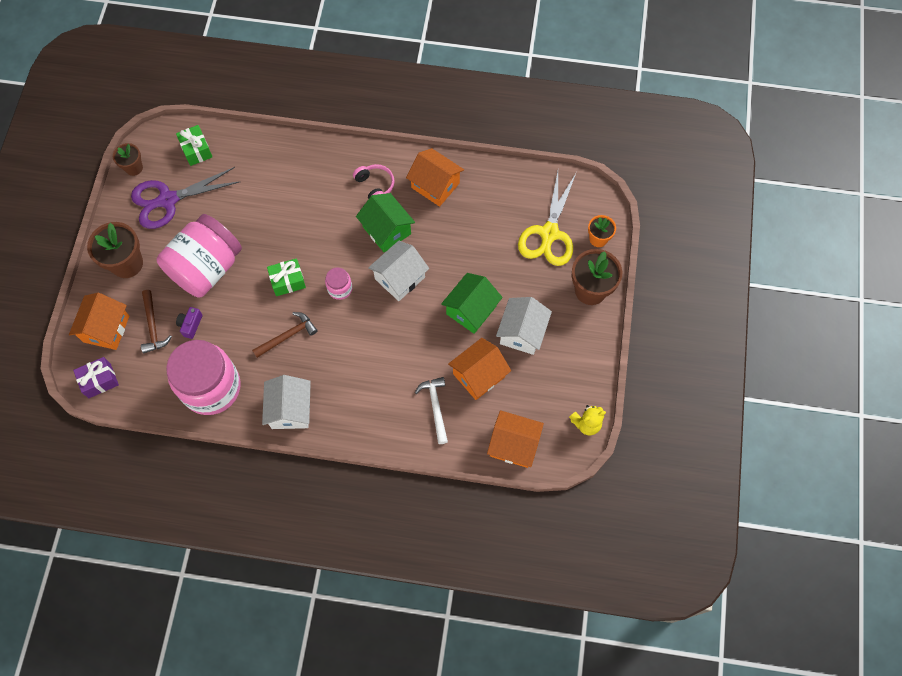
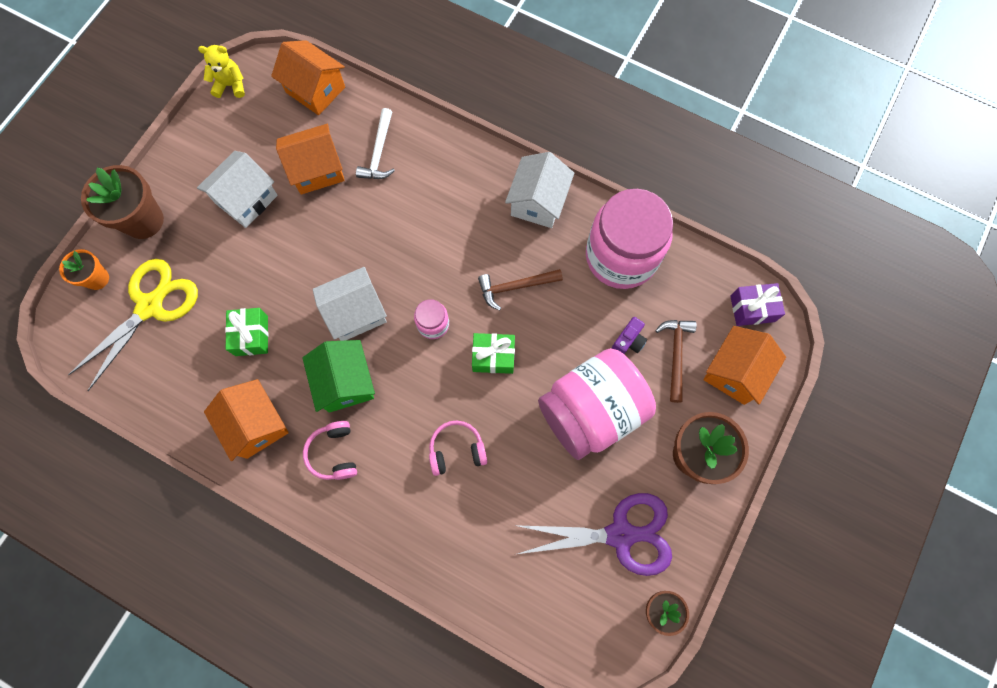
camera: 160 degrees left, 5 degrees up
green gift [176,125,213,166] -> green gift moved to [225,308,268,356]
green house [441,273,503,334] -> none
none -> pink headphones [429,421,487,476]

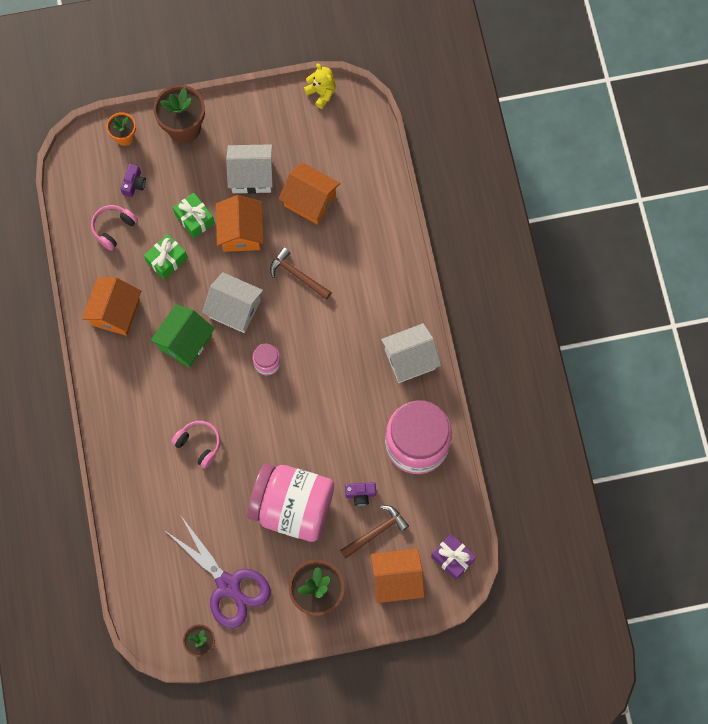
camera: 50 degrees right, 0 degrees up
yellow scissors [68,259,198,391] -> purple camera [120,164,146,197]
orange house [271,40,345,115] -> orange house moved to [216,195,264,252]
pink headphones [303,421,357,480] -> pink headphones moved to [91,205,138,251]
white hammer [356,108,395,179] -> none
green gift [472,333,515,374] -> green gift moved to [173,193,215,238]
brown hammer [478,269,563,311] -> brown hammer moved to [270,247,332,300]

